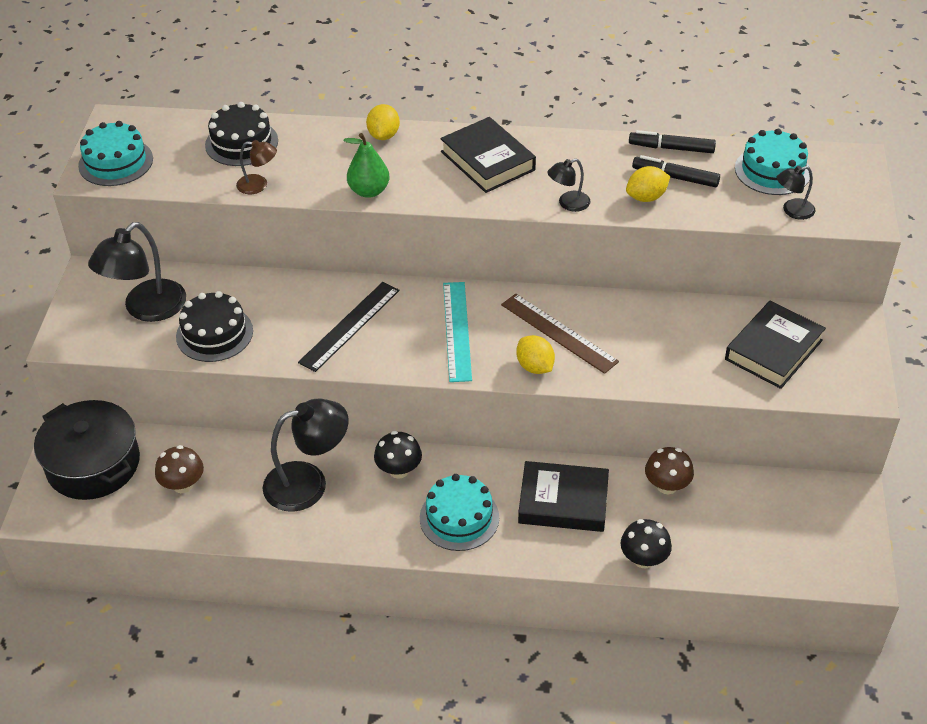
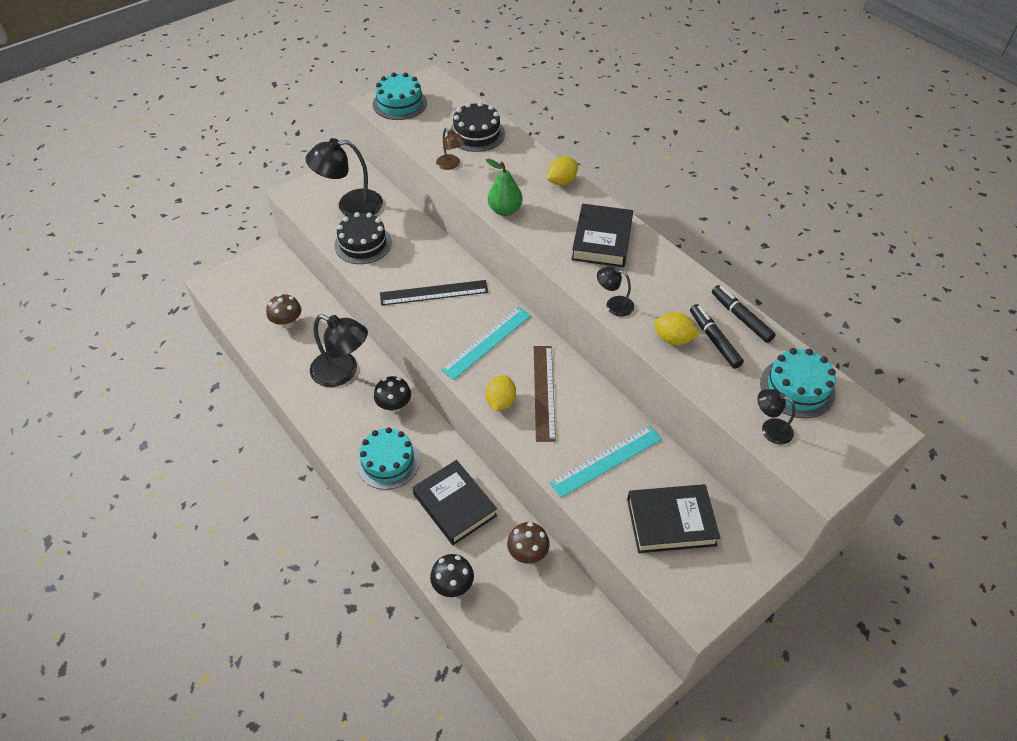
camera: 45 degrees right, 5 degrees up
black pot [34,400,140,500] -> none
none -> turquoise ruler [549,426,662,498]

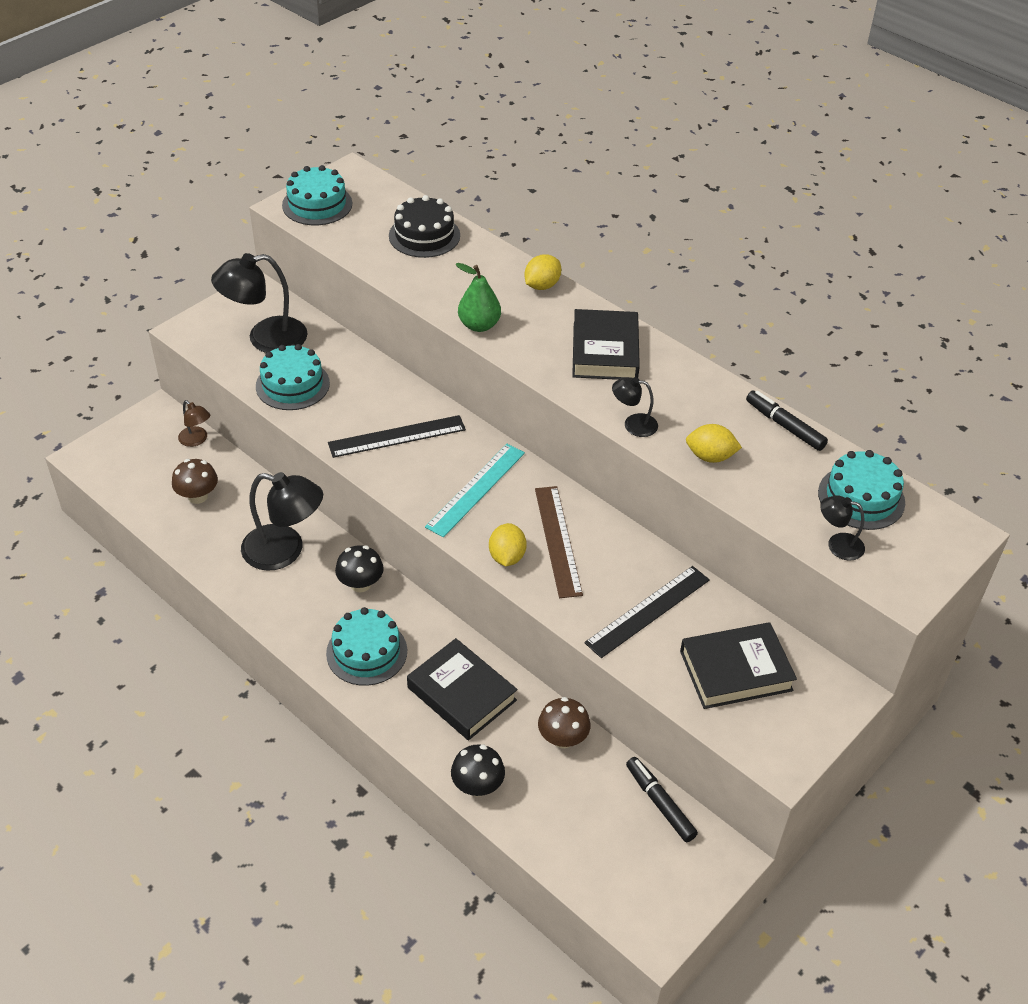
camera: 10 degrees left, 5 degrees down
black cake [335,212,392,264] -> turquoise cake [256,344,330,410]
brown lamp [436,128,465,170] -> brown lamp moved to [178,400,210,447]
turquoise ruler [549,426,662,498] -> black ruler [584,566,710,658]
black marker [690,304,744,369] -> black marker moved to [626,757,698,842]

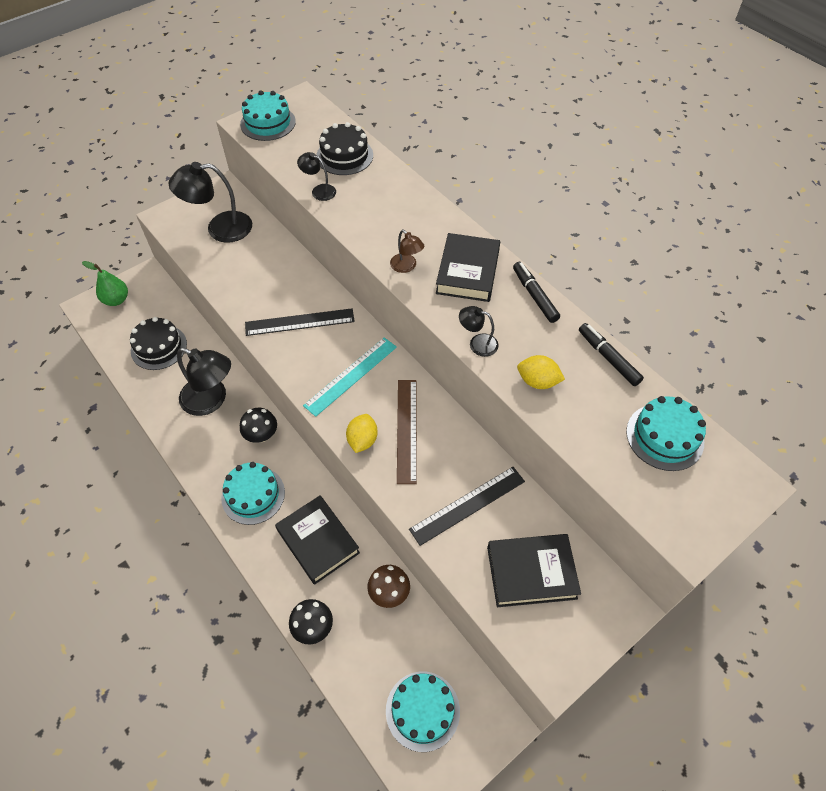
camera: 10 degrees right, 10 degrees up
brown mushroom [172,459,218,504] -> black cake [130,317,187,370]
brown lamp [178,400,210,447] -> brown lamp moved to [390,230,425,273]
turquoise cake [256,344,330,410] -> turquoise cake moved to [386,671,460,752]
green pear [456,263,501,332] -> green pear moved to [82,261,128,306]
yellow lemon [525,254,561,290] -> none
black marker [626,757,698,842] -> black marker moved to [513,262,560,323]
black lamp [820,496,865,560] -> black lamp moved to [297,152,336,201]

